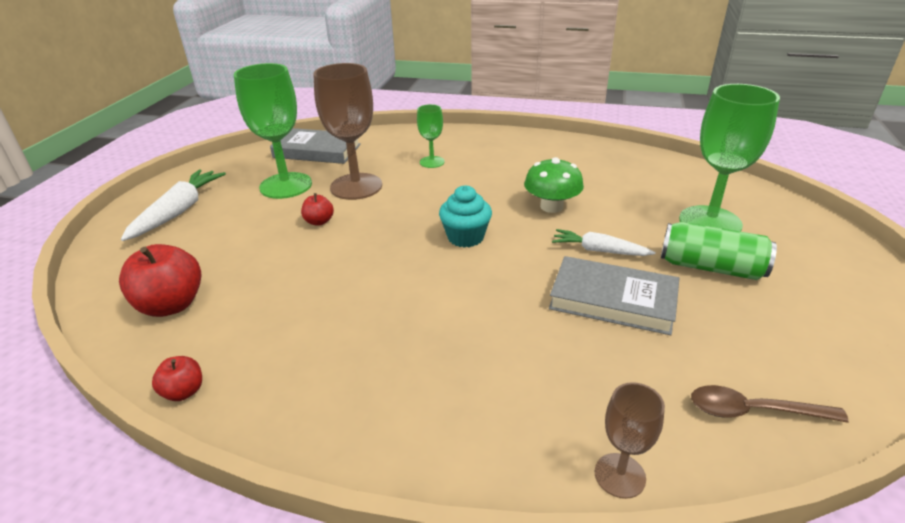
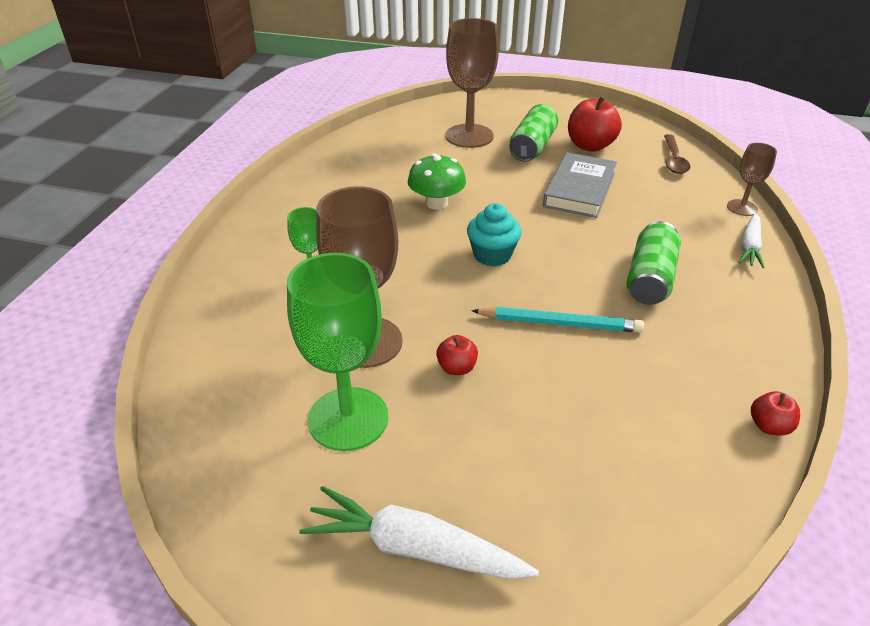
camera: 90 degrees left, 5 degrees up
red apple [119,244,201,317] -> red apple moved to [568,96,622,152]
grey book [270,128,361,164] -> none
white carrot [552,229,656,256] -> white carrot moved to [738,213,765,268]
green goblet [679,84,780,232] -> brown goblet [445,18,499,148]
none -> turquoise pencil [471,307,644,333]
none -> green can [626,221,681,305]

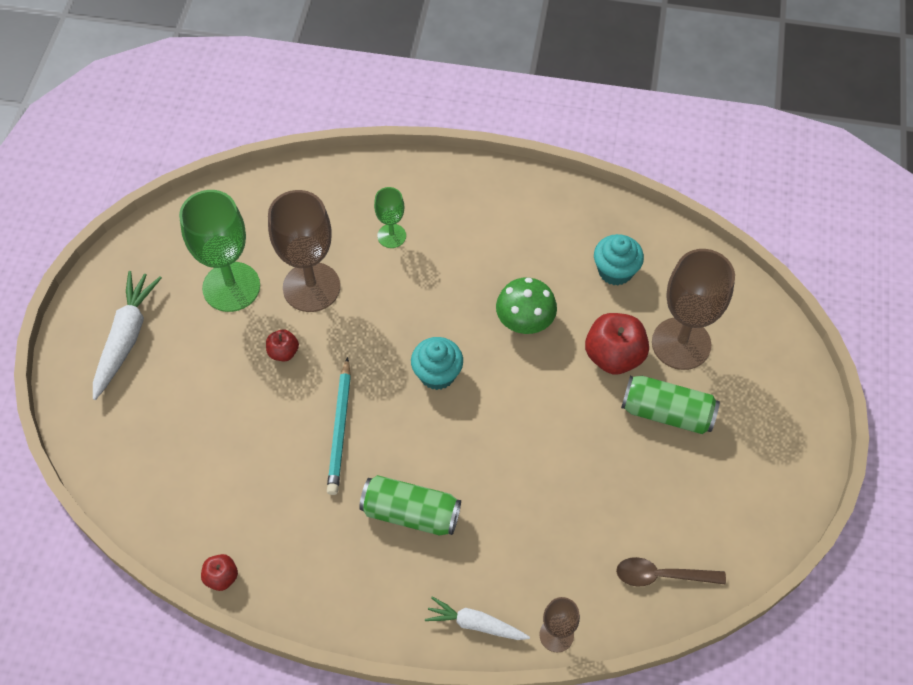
camera: 85 degrees right, 20 degrees up
grey book [543,153,617,218] -> none
red apple [568,96,622,152] -> red apple moved to [585,313,649,375]
none -> turquoise cupcake [594,234,644,285]

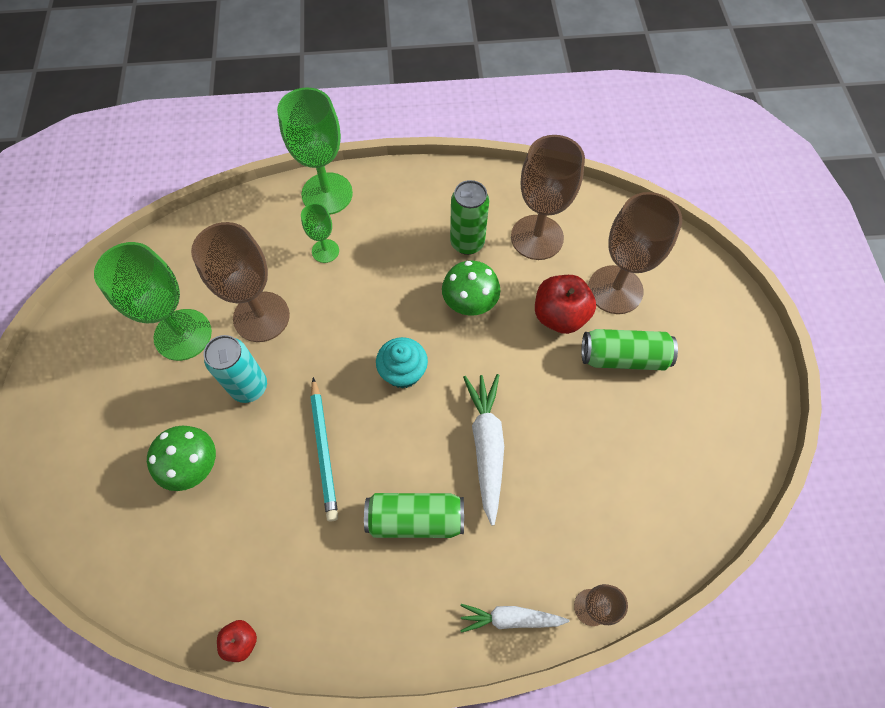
camera: 15 degrees left, 5 degrees up
white carrot [93,271,162,400] -> white carrot moved to [463,374,504,526]
red apple [266,330,299,361] -> turquoise can [204,335,267,403]
turquoise cupcake [594,234,644,285] -> brown goblet [511,135,585,260]
brown spoon [616,557,726,587] -> none
none -> green mushroom [147,426,216,491]
none -> green goblet [277,88,353,215]
none -> green can [450,180,489,255]

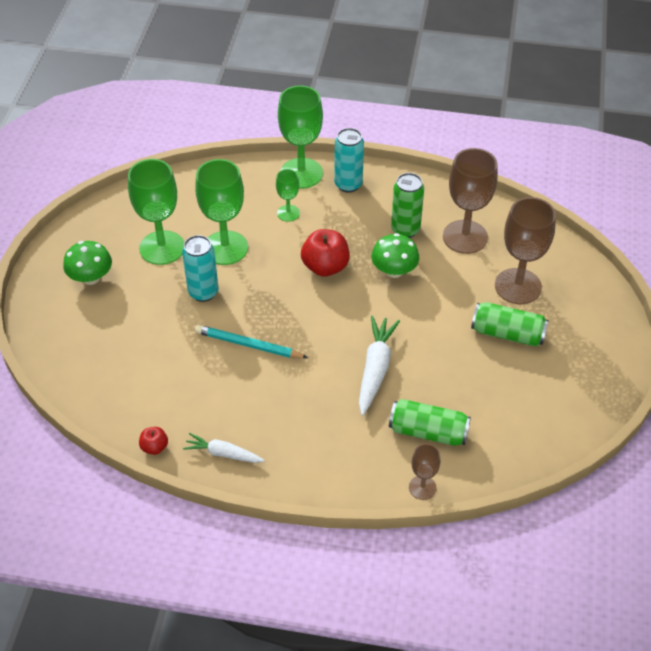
camera: 15 degrees right, 15 degrees down
green mushroom [147,426,216,491] -> green mushroom moved to [63,241,112,285]
brown goblet [191,222,290,342] -> green goblet [195,159,248,265]
turquoise pencil [310,377,338,522] -> turquoise pencil turned 105 degrees clockwise [195,325,308,358]
green can [364,493,464,538] -> green can moved to [389,399,471,446]
turquoise cupcake [376,337,428,389] -> none
white carrot [460,604,569,633] -> white carrot moved to [183,433,265,463]
red apple [535,275,596,334] -> red apple moved to [301,229,350,277]
none -> turquoise can [334,128,364,193]

